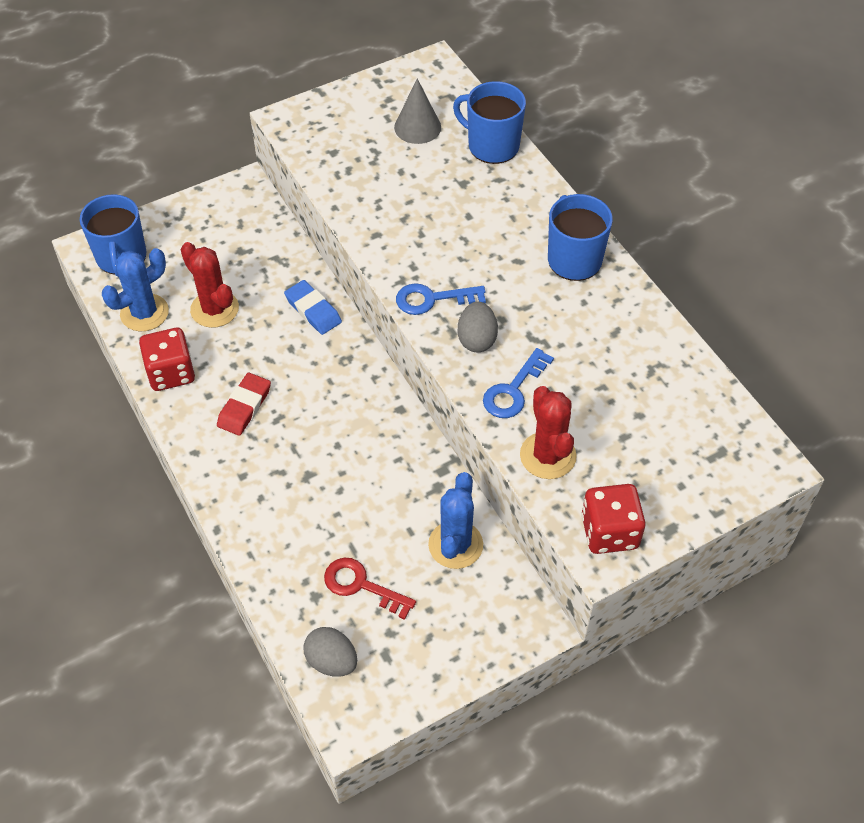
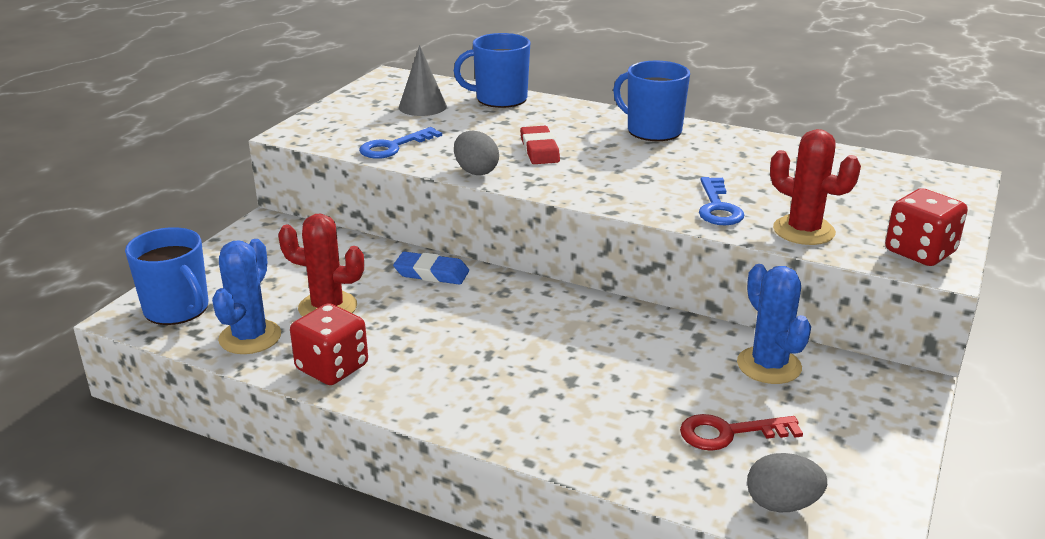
camera: 35 degrees left, 25 degrees down
red eraser [217,373,271,436] -> red eraser moved to [520,126,560,164]
blue key [396,283,486,315] -> blue key moved to [359,127,442,159]
grey egg [458,302,498,352] -> grey egg moved to [454,131,499,175]

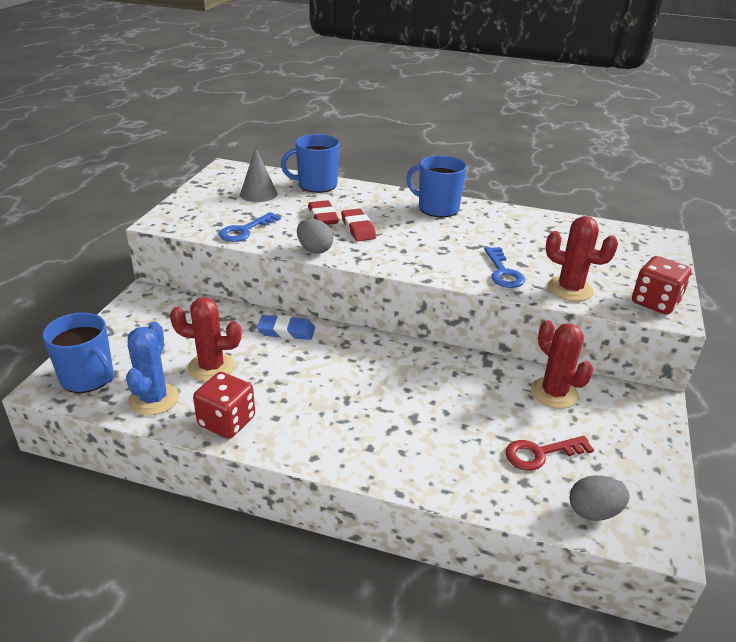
camera: 10 degrees left, 5 degrees up
blue cactus [737,264,811,384] -> red cactus [531,320,593,409]
none -> red eraser [308,200,339,225]

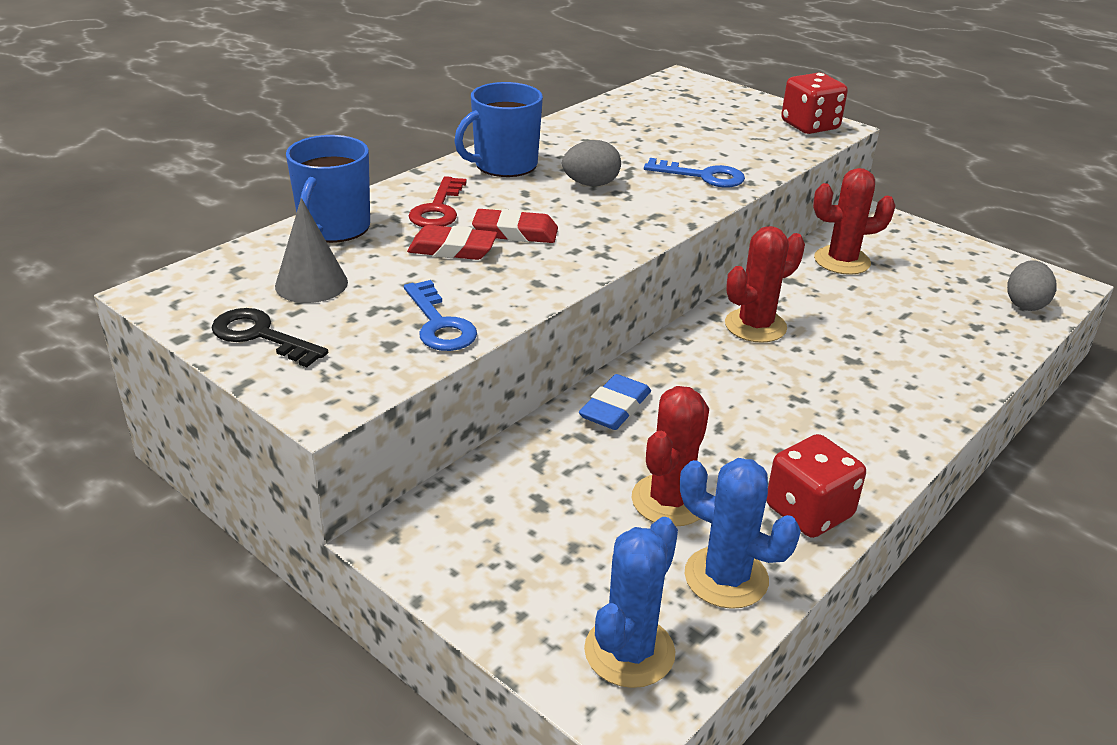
camera: 65 degrees left, 0 degrees up
blue mug [42,312,114,393] -> blue cactus [584,517,678,688]
grey egg [297,219,333,253] -> grey egg moved to [562,140,621,186]
red key [506,436,594,471] -> red key moved to [408,176,467,227]
red cactus [546,216,618,301] -> red cactus moved to [725,226,805,343]
none -> black key [211,308,328,367]

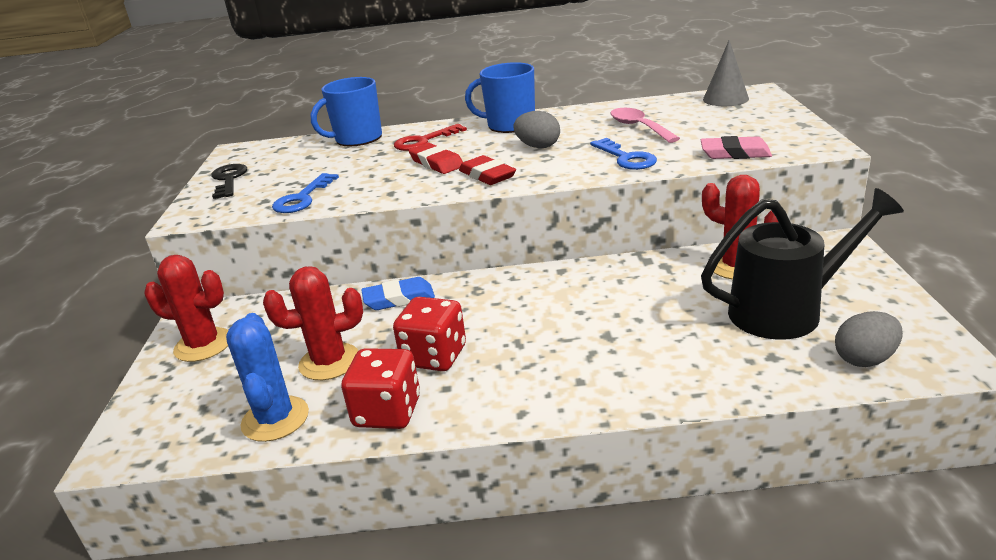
camera: 50 degrees right, 5 degrees down
grey cone [275,198,348,303] -> grey cone moved to [703,40,749,106]
red eraser [407,225,497,260] -> red eraser moved to [459,155,516,185]
blue cactus [584,517,678,688] -> none
red cactus [725,226,805,343] -> red cactus moved to [144,255,228,362]
red dice [781,73,848,134] -> red dice moved to [393,297,466,371]
none -> pink spoon [610,108,680,143]
none -> pink eraser [701,136,772,159]
none -> black watering can [701,188,904,340]

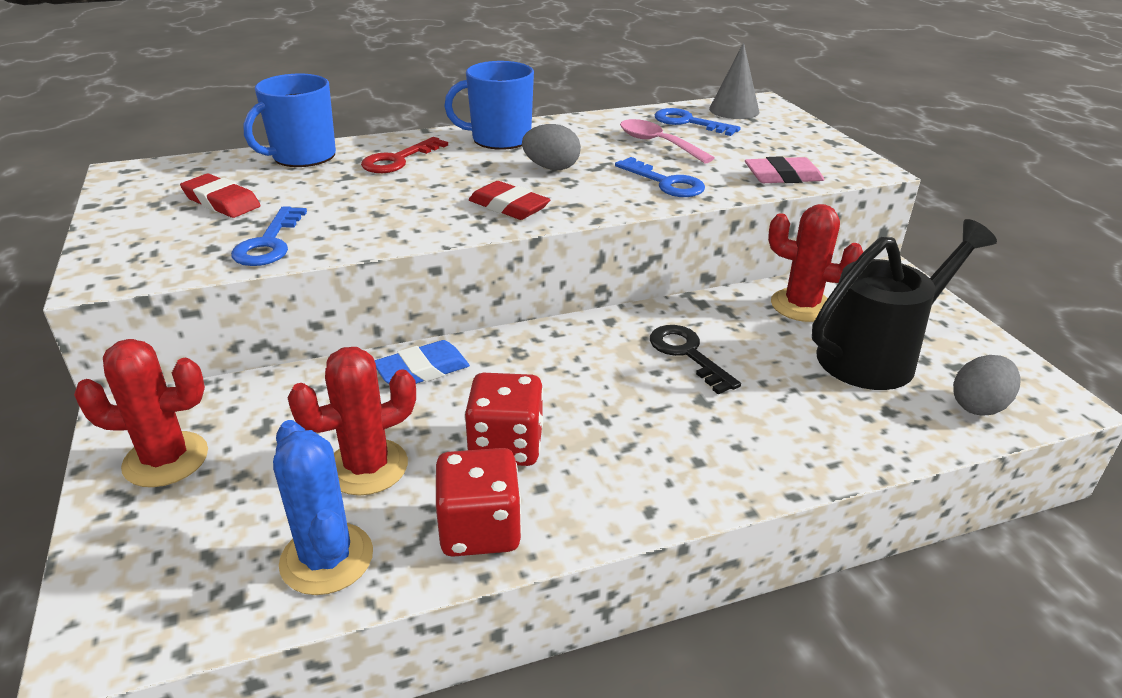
camera: 20 degrees left, 5 degrees up
black key [211,164,247,199] -> black key moved to [650,325,741,394]
red eraser [408,143,463,174] -> red eraser moved to [180,174,261,218]
none -> blue key [655,108,741,136]

